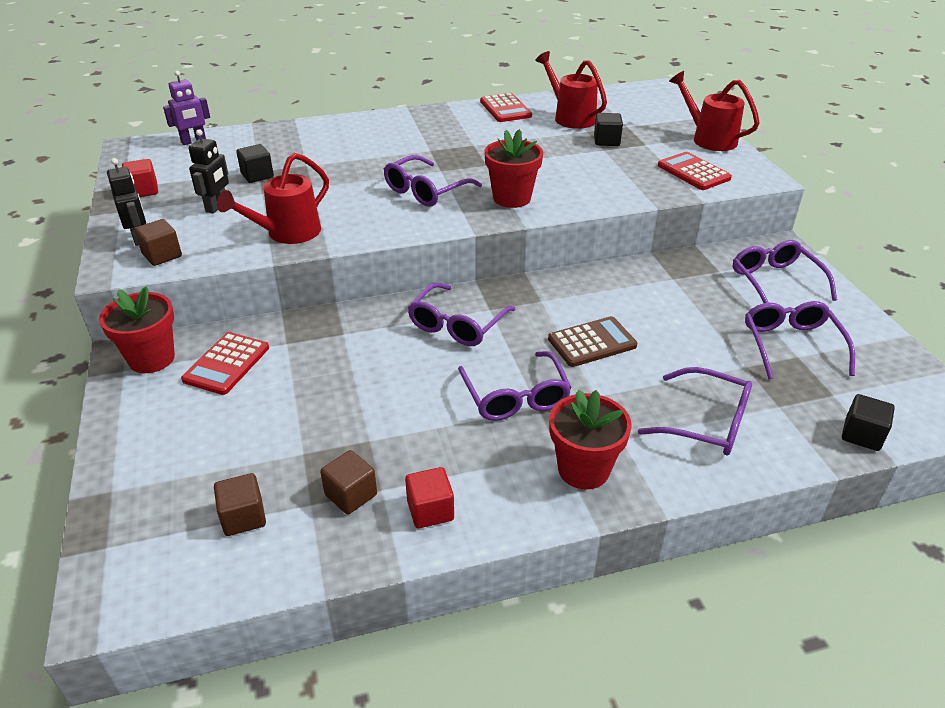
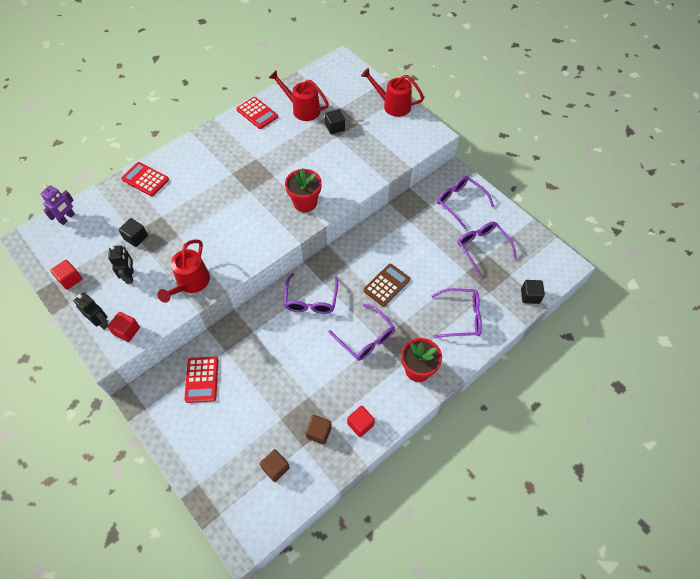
camera: 25 degrees left, 20 degrees up
red flower pot [99,286,175,373] -> none
brown cube [135,219,182,266] -> red cube [108,312,140,342]
purple glasses [384,155,482,207] -> none
red calculator [658,152,732,190] -> red calculator moved to [121,162,169,196]

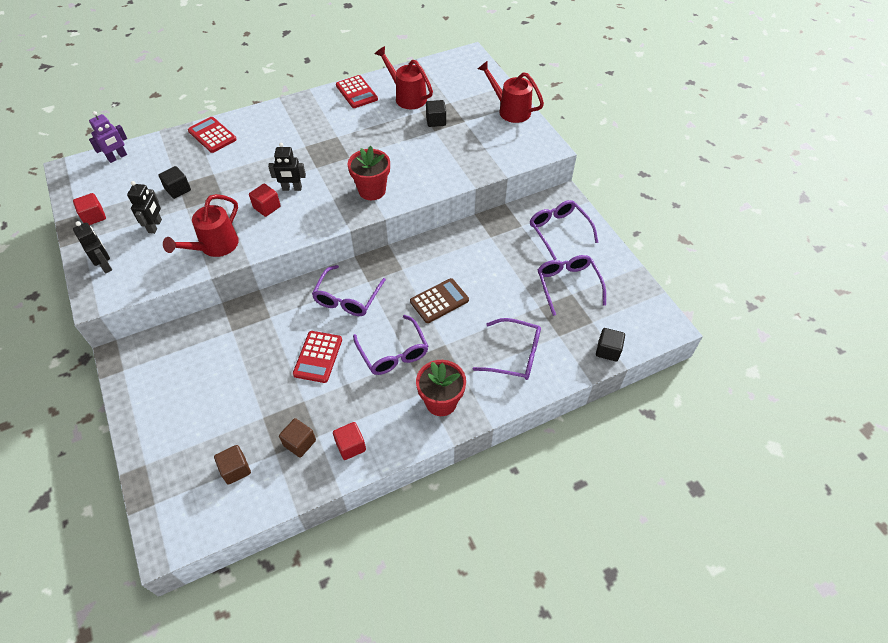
camera: 15 degrees right, 5 degrees down
red cube [108,312,140,342] -> red cube moved to [249,184,281,217]
red calculator [184,357,218,403] -> red calculator moved to [293,331,342,383]
none -> black robot [268,143,306,191]

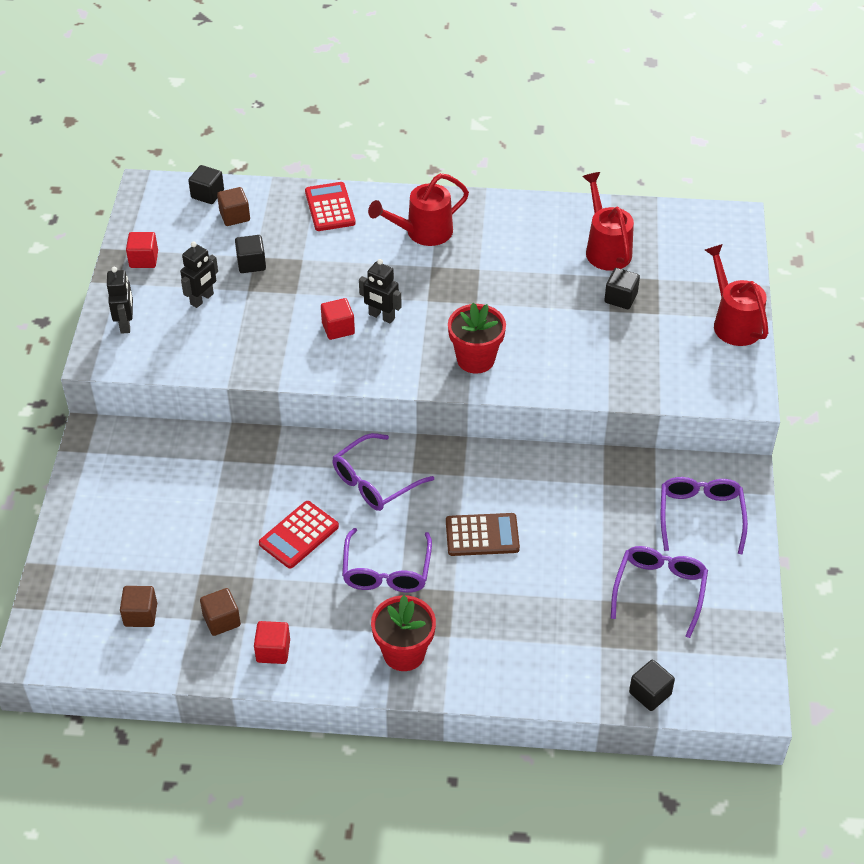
camera: 30 degrees right, 5 degrees down
purple robot [89,111,127,163] -> black cube [188,165,224,204]
red watering can [163,194,239,257] -> red watering can moved to [368,173,469,246]
red calculator [336,75,378,108] -> none
purple glasses [473,318,541,380] -> none
none -> brown cube [217,187,250,226]

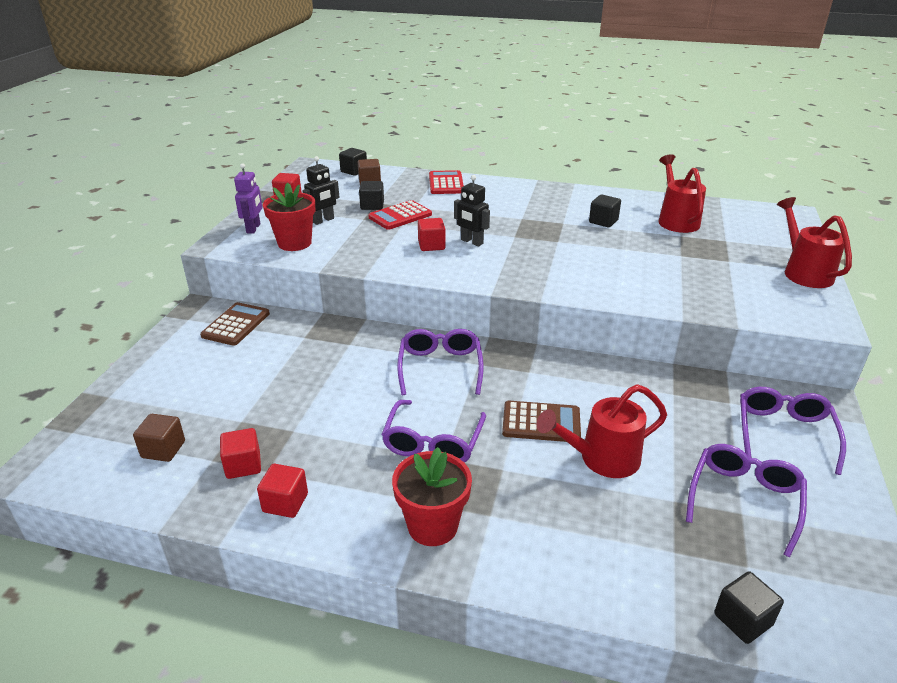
camera: 10 degrees right, 15 degrees down
black robot [107,267,133,334] -> purple robot [234,163,262,234]
brown cube [200,588,241,636] -> red cube [220,428,261,479]
red calculator [259,501,339,569] -> red calculator moved to [368,200,432,230]
purple glasses [332,433,434,511] -> purple glasses turned 120 degrees clockwise [397,329,484,395]
red watering can [368,173,469,246] -> red watering can moved to [537,384,667,478]
red flower pot [448,303,506,374] -> red flower pot moved to [263,182,315,251]
black cube [604,268,640,309] -> black cube moved to [589,194,621,227]
none -> brown calculator [200,302,270,346]

